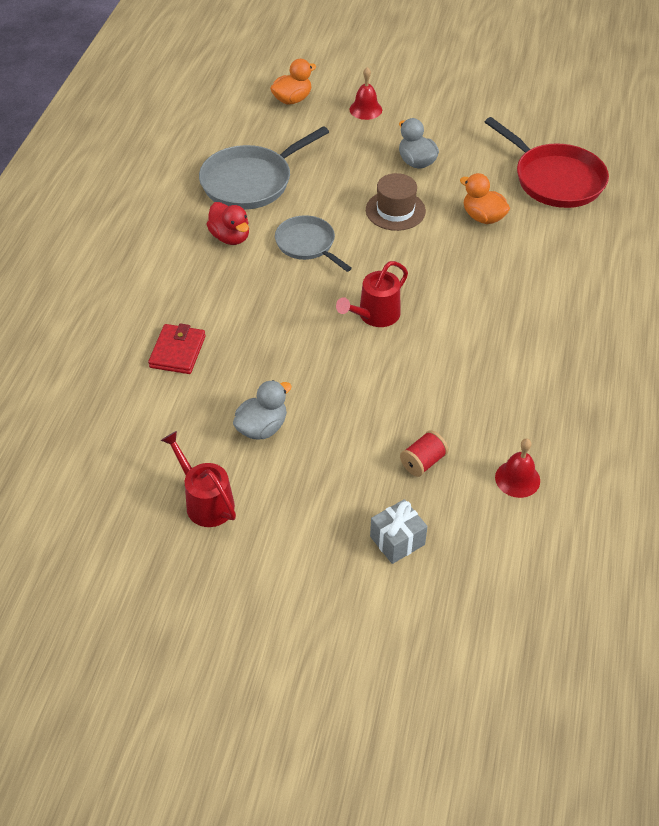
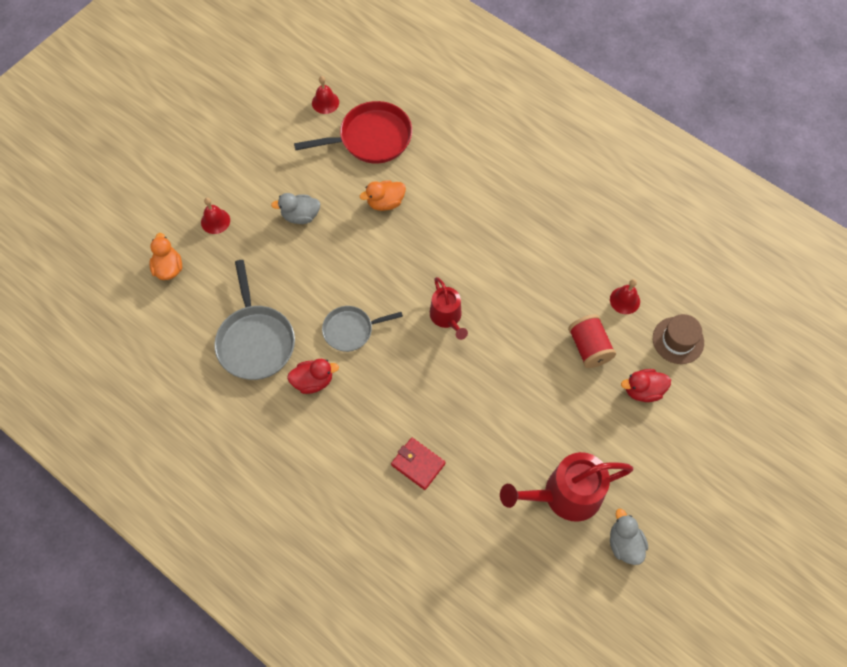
camera: 65 degrees left, 15 degrees up
red watering can [161,431,236,527] -> red watering can [500,452,633,522], size x1.67
grey duck [233,380,292,440] -> grey duck moved to [610,509,648,565]
brown hat [366,173,426,231] -> brown hat moved to [653,314,704,364]
grey gift [370,499,428,564] -> red duck [621,369,671,402]
red spool [400,430,448,477] -> red spool [568,314,616,368], size x1.57
none -> red bell [312,76,339,114]

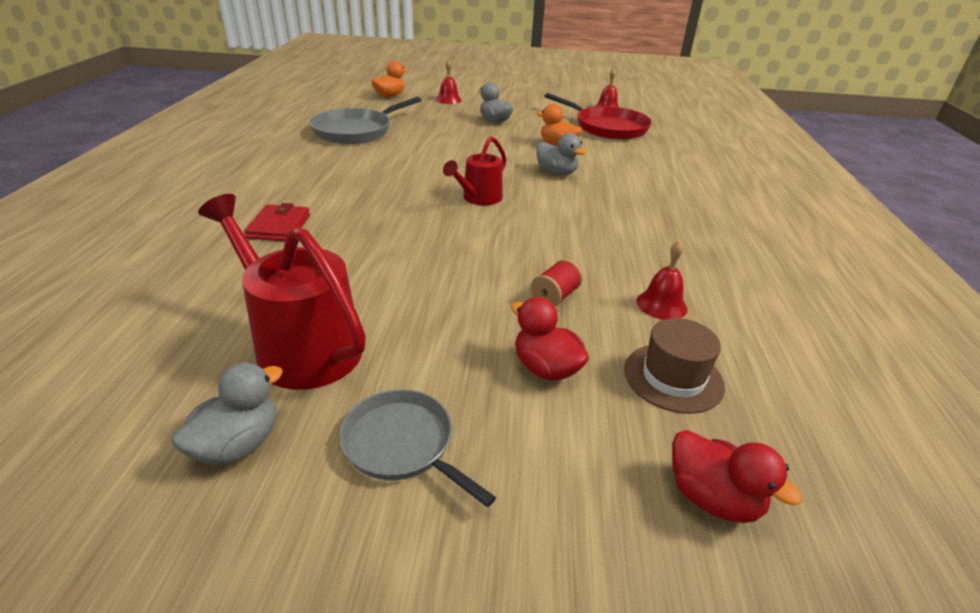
camera: 55 degrees right, 30 degrees down
red duck [287,359,339,394] -> red duck moved to [672,430,803,523]
grey pan [322,306,403,352] -> grey pan moved to [339,389,496,507]
red spool [568,314,616,368] -> red spool [531,259,583,306], size x0.64
none -> grey duck [536,133,586,175]

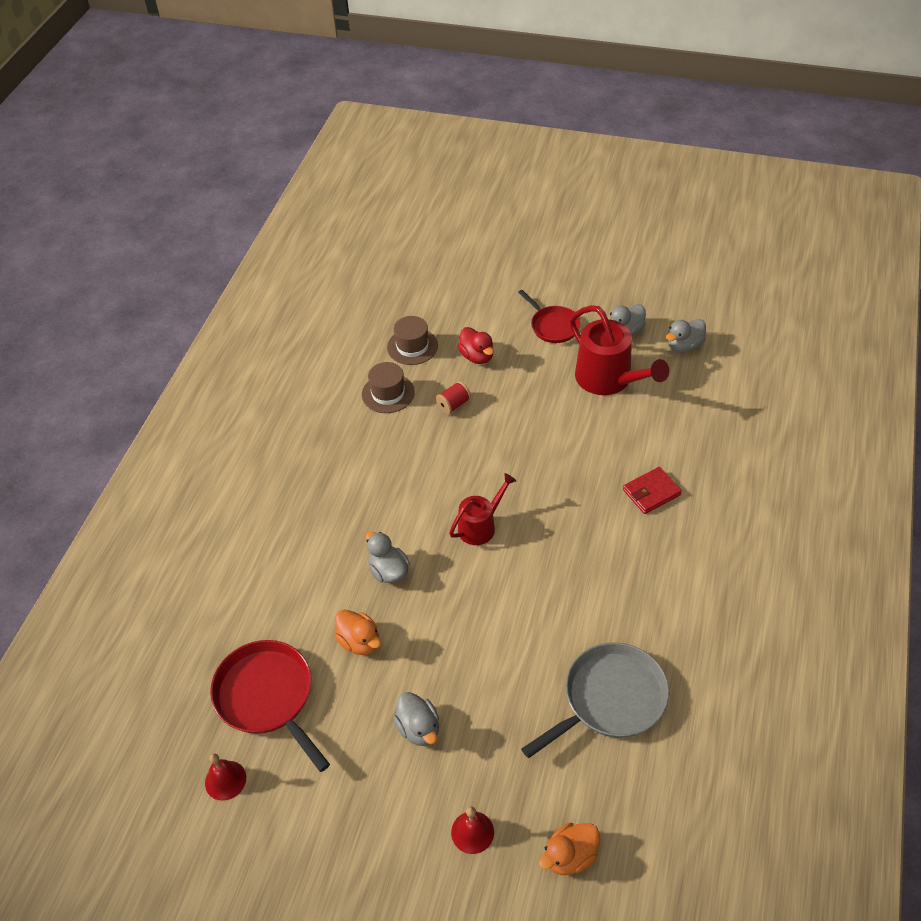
camera: 165 degrees left, 15 degrees up
red wallet [244,203,310,241] -> red wallet turned 45 degrees clockwise [623,467,682,514]
grey pan [339,389,496,507] -> red pan [518,290,581,343]
red bell [636,240,687,320] -> brown hat [362,362,415,413]
red duck [672,430,803,523] -> none
none -> grey duck [666,319,706,353]

